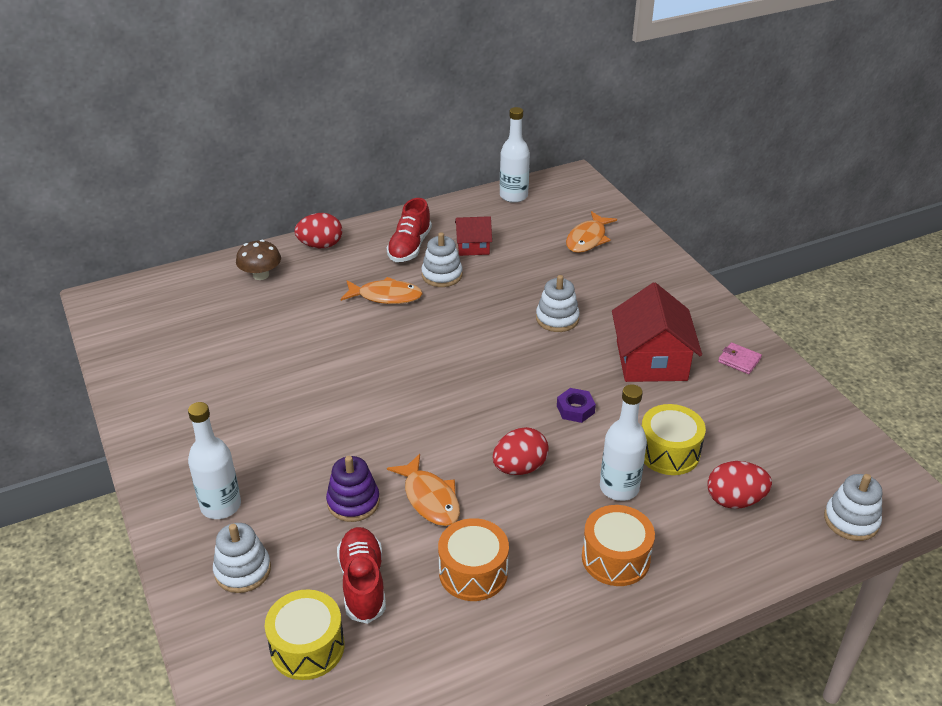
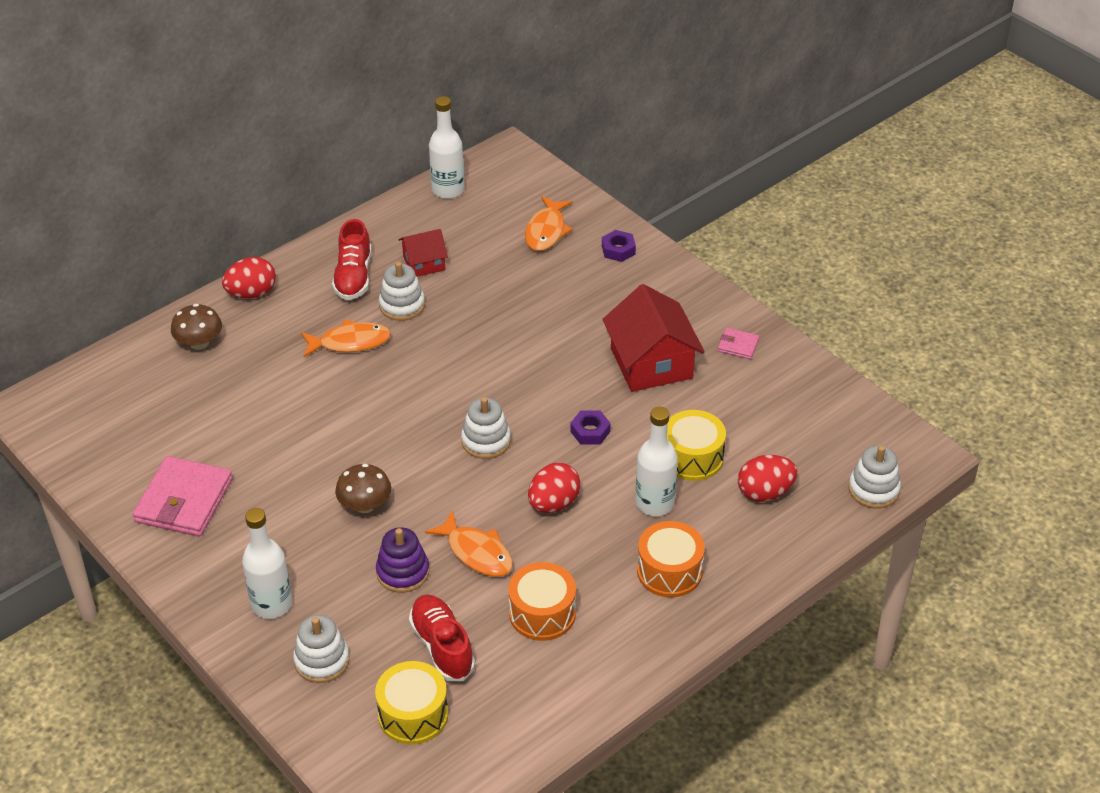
camera: 15 degrees left, 5 degrees up
white stacking toy [536,275,580,332] -> white stacking toy moved to [461,397,511,459]
none -> pink wallet [133,456,233,537]
none -> brown mushroom [335,464,391,513]
none -> purple nut [602,230,636,262]

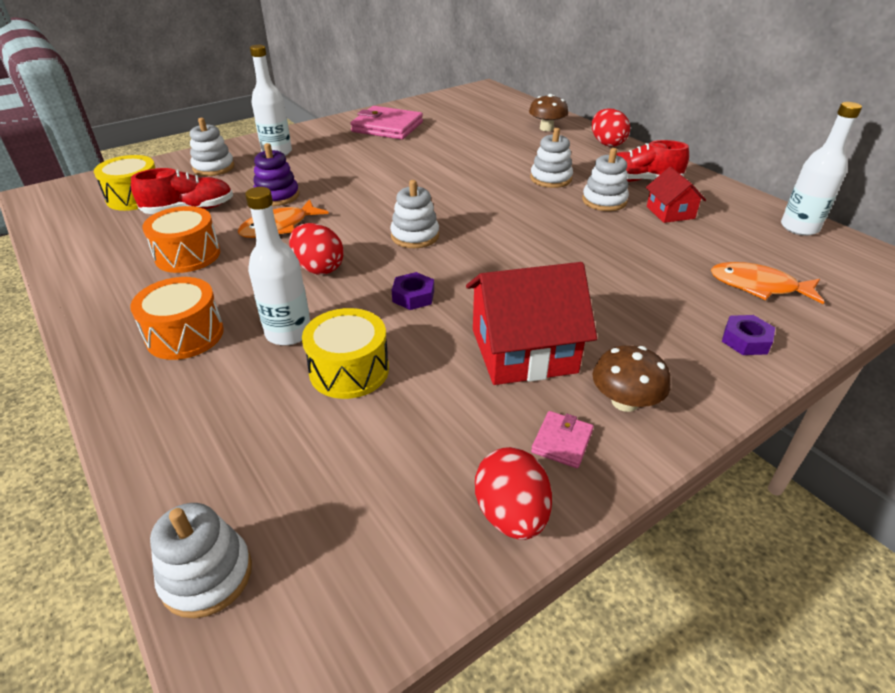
camera: 95 degrees right, 5 degrees down
orange fish [301,320,391,357] -> white stacking toy [530,128,573,188]
brown mushroom [335,464,391,513] -> brown mushroom moved to [592,345,671,412]
red egg [738,455,798,502] -> red egg moved to [475,447,552,540]

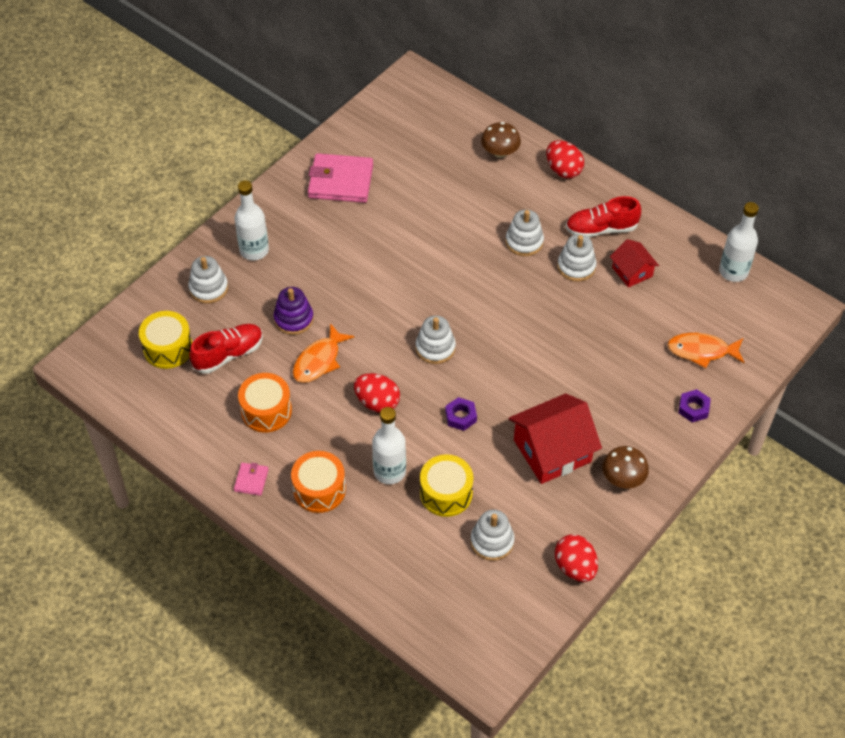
camera: 15 degrees left, 15 degrees up
white stacking toy [150,503,252,618] -> white stacking toy moved to [471,510,515,561]
pink wallet [531,411,594,468] -> pink wallet moved to [234,463,269,496]

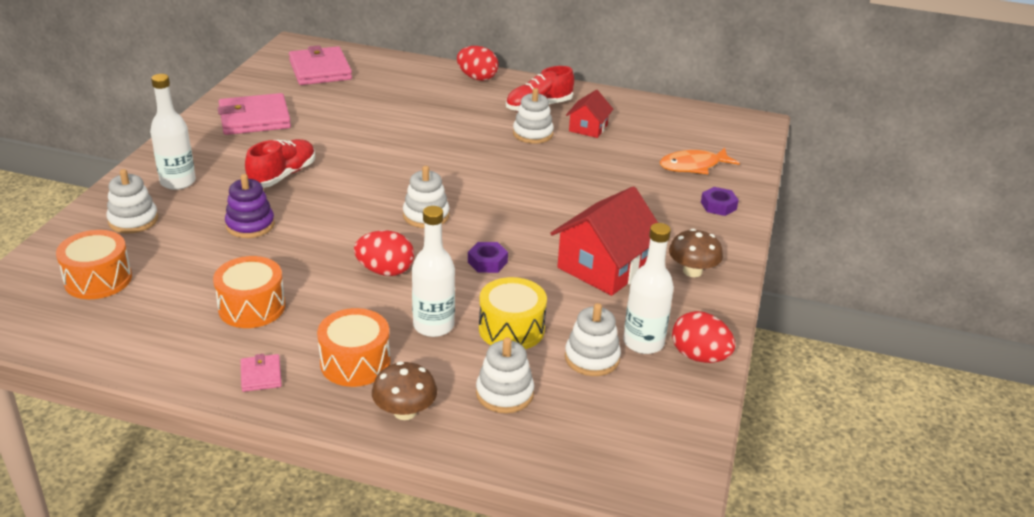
camera: 25 degrees left, 20 degrees down
yellow drum [139,311,192,369] -> orange drum [56,230,132,299]
red shoe [189,324,263,373] -> red shoe moved to [245,139,315,188]
orange fish [293,323,354,383] -> none
brown mushroom [481,122,521,158] -> brown mushroom moved to [372,362,437,420]
white stacking toy [506,209,544,256] -> white stacking toy moved to [476,337,534,413]
red house [610,239,659,288] -> red house turned 75 degrees clockwise [566,90,613,138]
white bottle [719,202,759,282] -> white bottle moved to [623,223,674,354]
none -> pink wallet [289,46,352,85]

